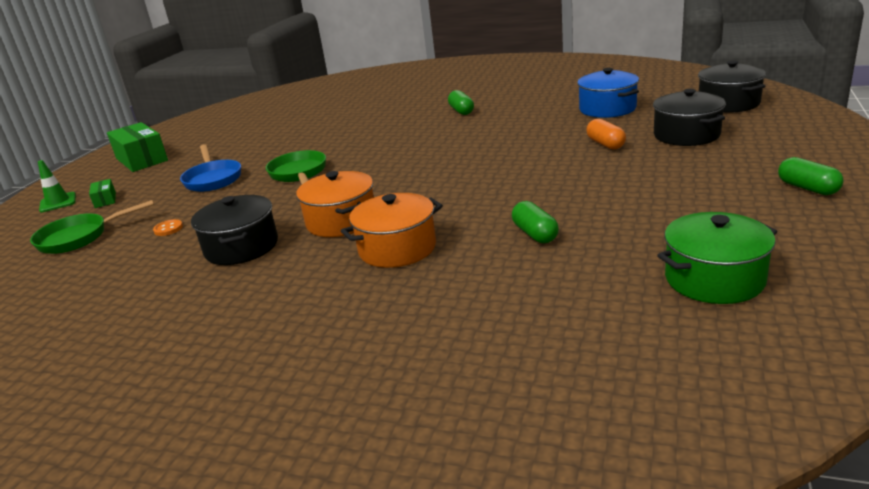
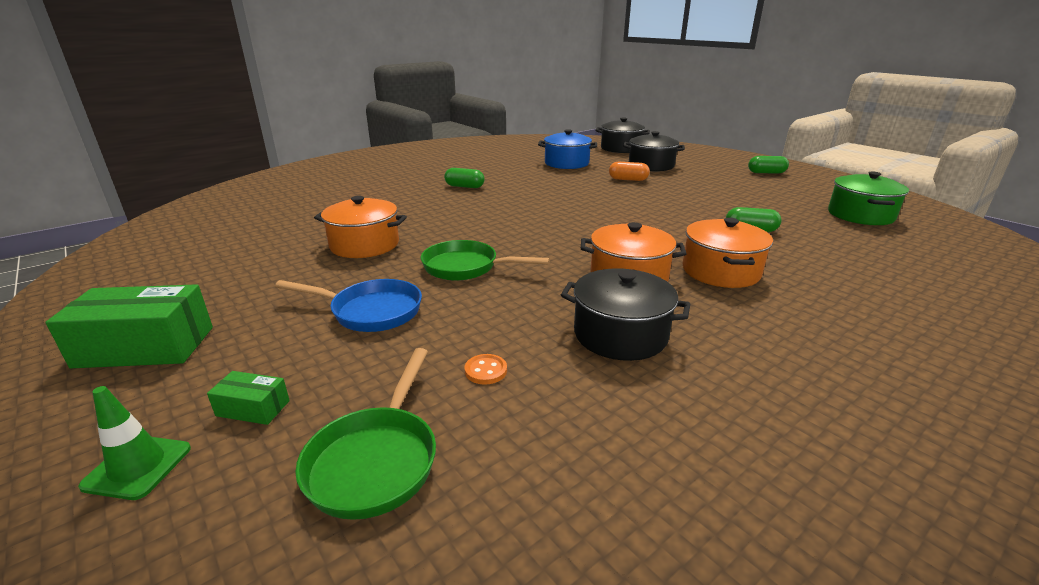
camera: 60 degrees left, 0 degrees up
none -> orange pot [314,196,407,258]

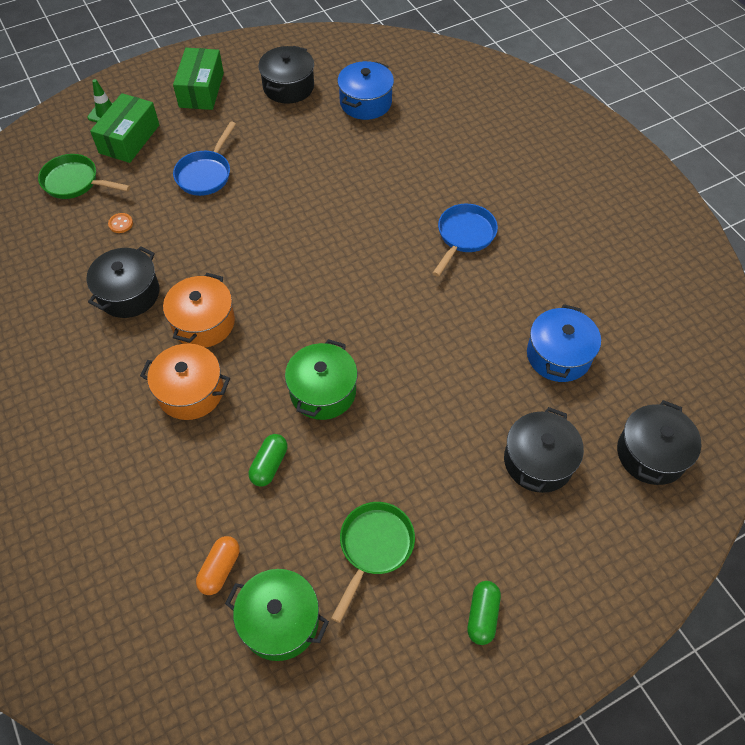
camera: 100 degrees right, 30 degrees up
green box [207,371,290,425] -> green box [90,93,159,163], size x2.10
orange pot [314,196,407,258] -> none
green pan [421,240,550,281] -> green pan moved to [331,502,415,623]
green capsule [444,168,485,188] -> blue pan [433,204,498,277]
orange capsule [609,162,650,181] -> orange capsule moved to [196,536,240,595]
none -> black pot [258,46,314,104]
none -> green pot [285,339,358,420]
none -> blue pot [337,61,394,120]

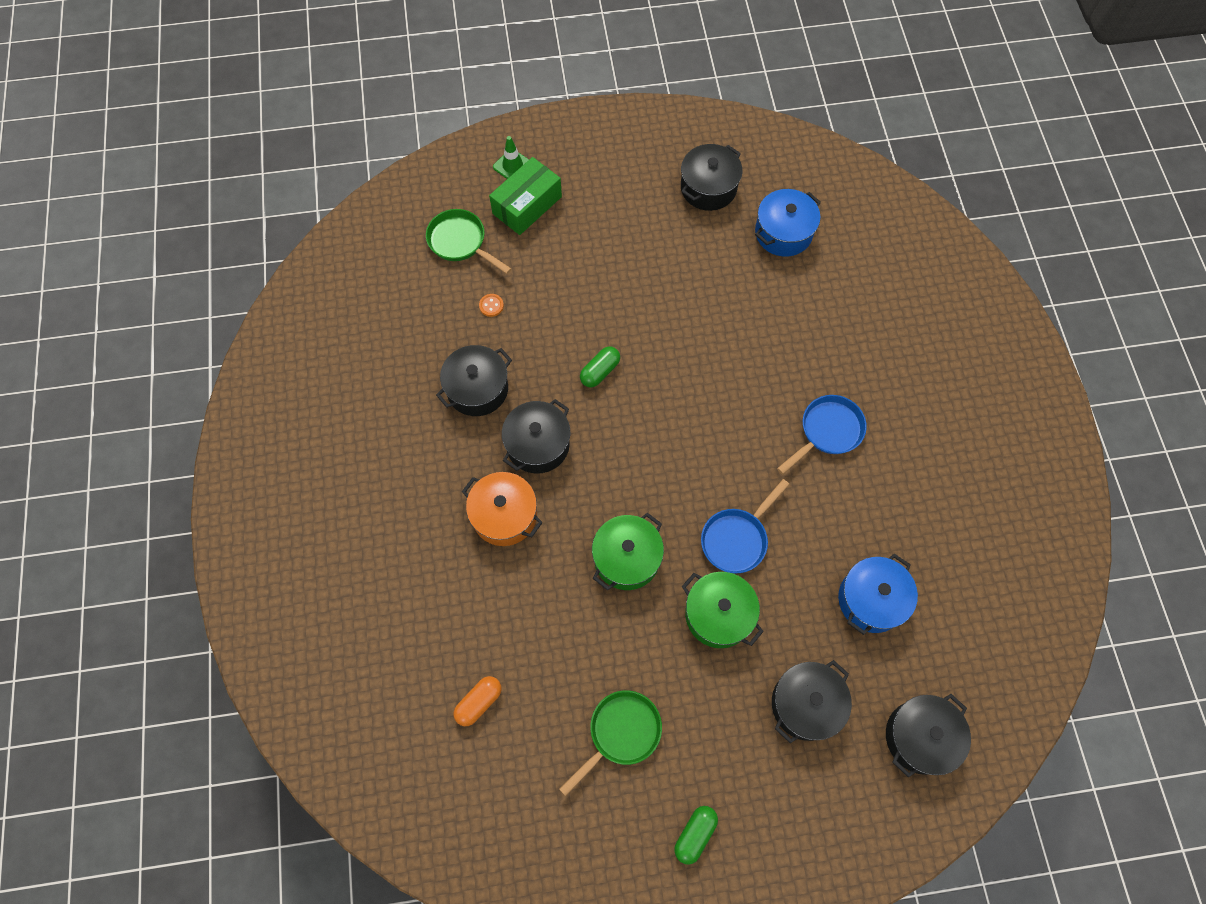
camera: 20 degrees right, 10 degrees up
orange pot [163,273,235,348] -> black pot [502,399,570,474]
green box [173,48,224,110] -> none
blue pan [173,121,236,196] -> blue pan moved to [701,479,789,573]
green pot [225,569,329,661] -> green pot moved to [682,572,764,648]
green capsule [249,434,288,487] -> green capsule moved to [580,346,620,387]

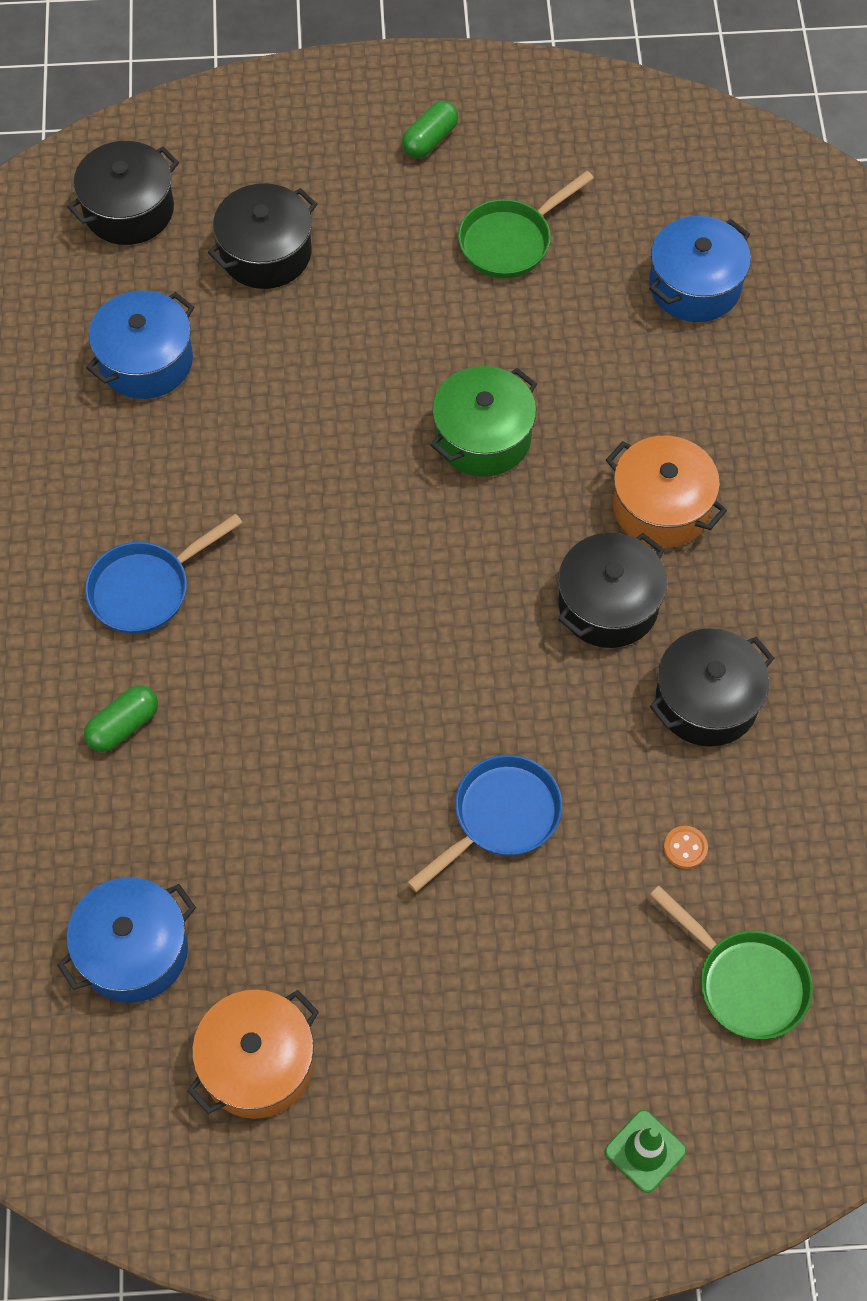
camera: 175 degrees left, 5 degrees down
orange capsule [454,676,501,726] -> blue pot [649,216,751,322]
green box [489,157,562,235] -> none
green capsule [580,346,620,387] -> green capsule moved to [84,685,158,752]
black pot [681,144,742,211] -> orange pot [187,990,319,1119]
green pot [682,572,764,648] -> none
blue pan [701,479,789,573] -> blue pan moved to [407,755,562,892]

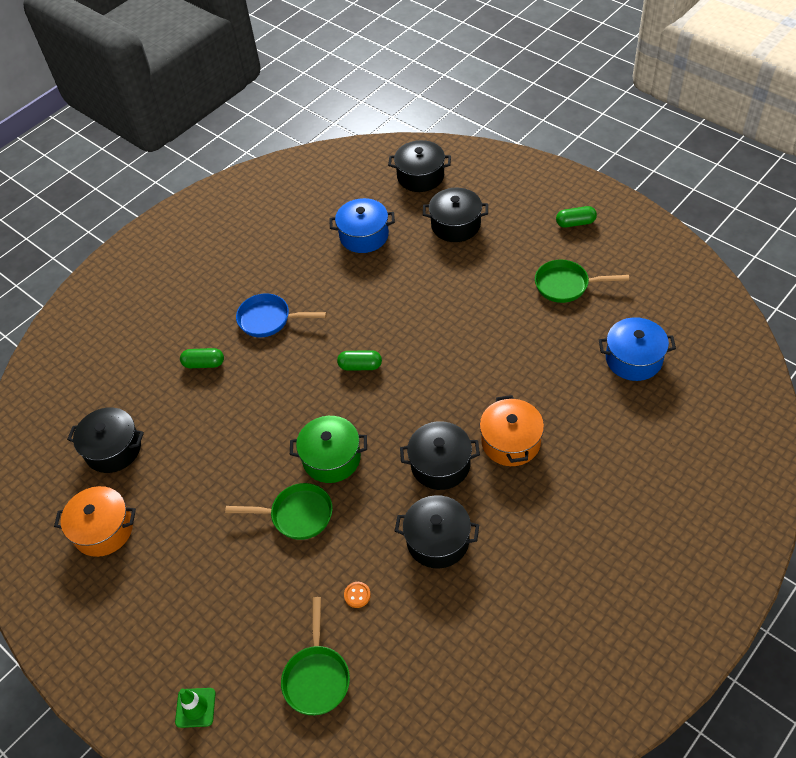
camera: 50 degrees right, 10 degrees down
blue pot [57,877,196,1003] -> black pot [67,407,144,473]
blue pan [407,755,562,892] -> green pan [225,483,333,540]
green pot [430,366,537,477] -> green pot moved to [290,416,367,483]
none -> green capsule [337,350,382,371]

